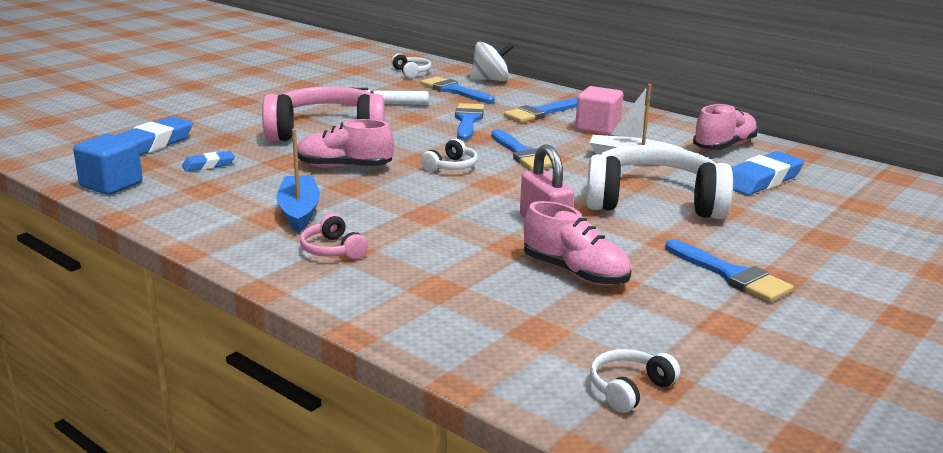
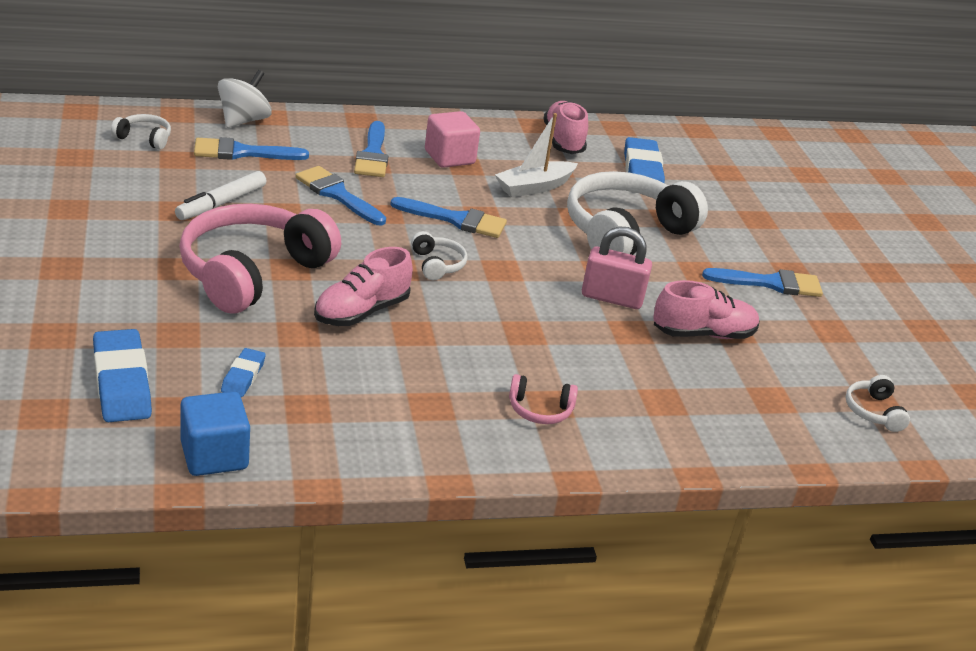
camera: 55 degrees left, 10 degrees up
blue boat [276,129,320,232] -> none

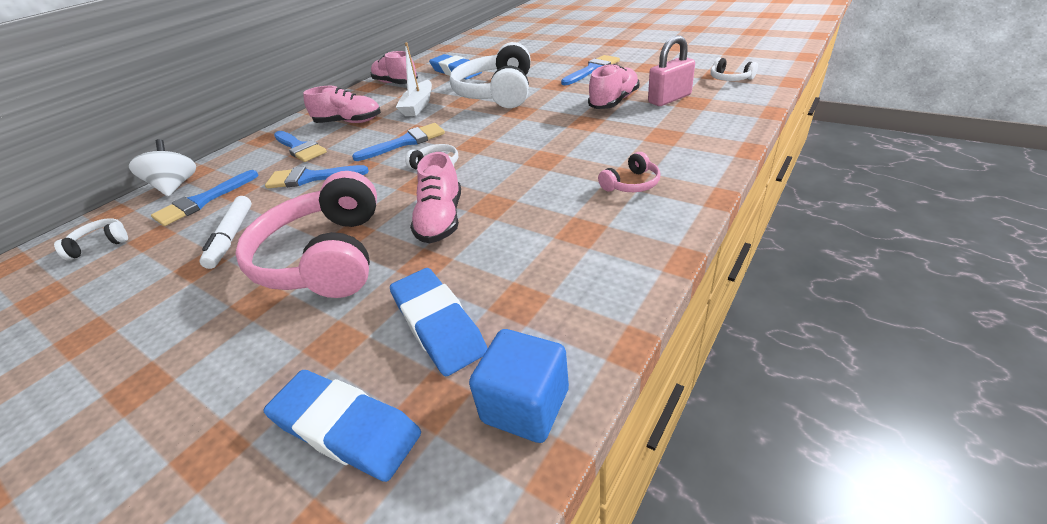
camera: 35 degrees left, 5 degrees up
blue eraser [221,348,266,397] -> blue eraser [390,268,488,376], size x1.86
pink cube [425,111,480,168] -> pink shoe [303,86,381,123]
pink padlock [582,226,652,309] -> pink padlock moved to [648,35,695,106]

